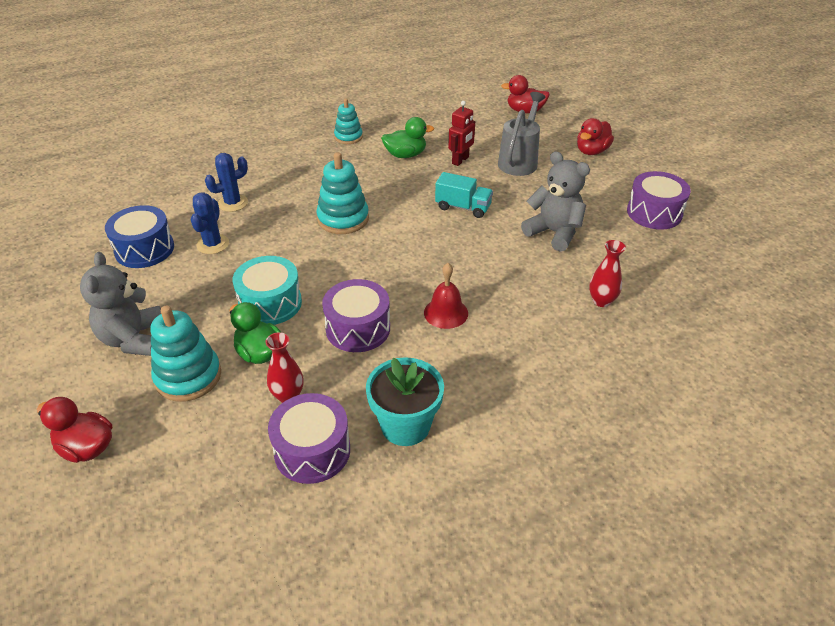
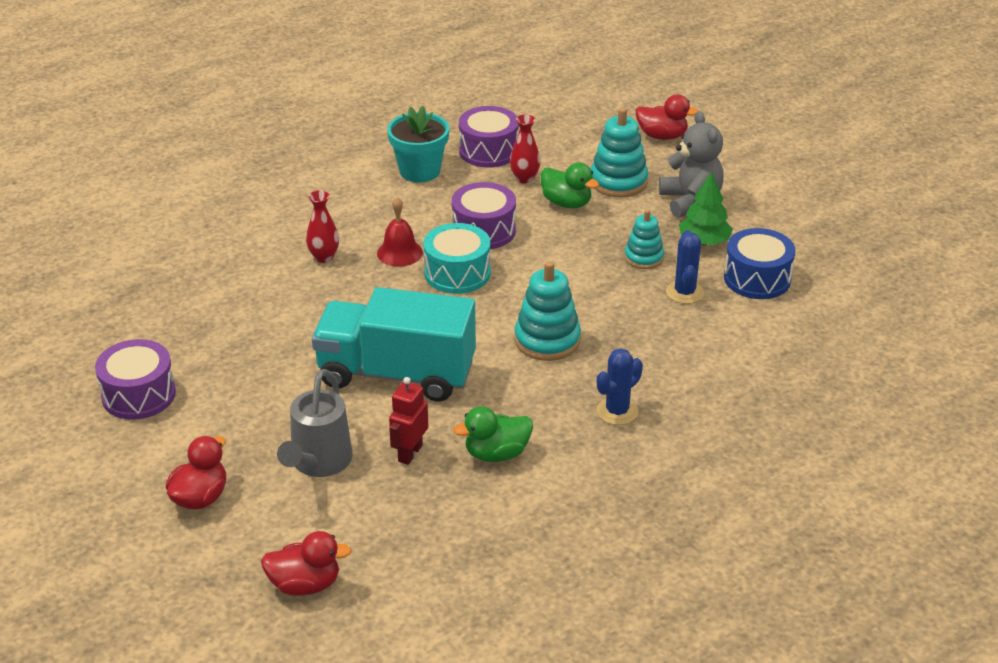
camera: 170 degrees right, 5 degrees down
blue cactus [205,153,248,212] -> blue cactus moved to [597,348,643,425]
turquoise drum [233,256,302,325] -> turquoise drum moved to [423,223,491,294]
turquoise stacking toy [334,99,363,144] -> turquoise stacking toy moved to [624,209,664,269]
turquoise truck [435,172,493,218] -> turquoise truck [312,287,476,402], size x2.12
grey teddy bear [521,151,590,252] -> none
red vase [589,240,626,307] -> red vase moved to [306,190,339,263]
none -> green tree [679,172,733,245]

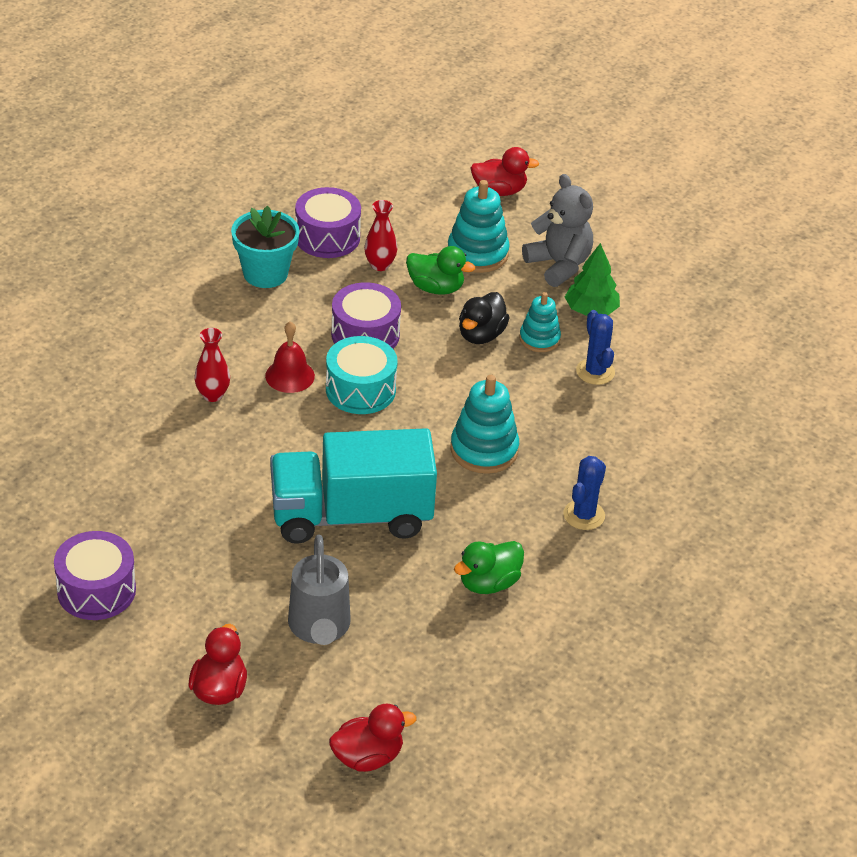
camera: 20 degrees left, 5 degrees up
red robot [389,377,428,465] -> none
blue drum [724,228,795,299] -> none
none -> black duck [459,292,509,344]

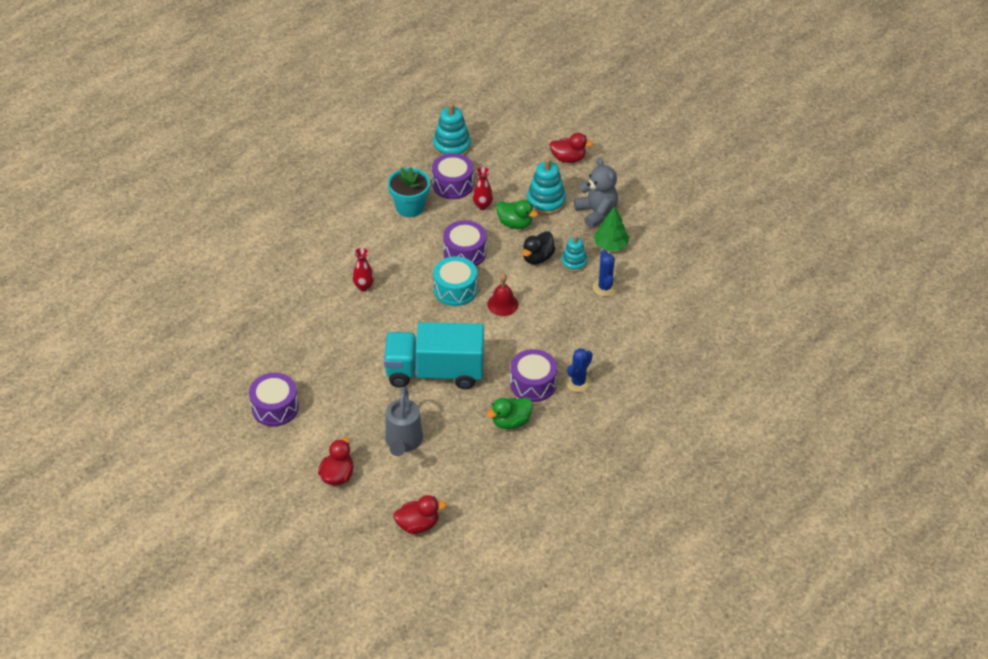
camera: 10 degrees right, 5 degrees up
red bell [265,321,315,393] -> red bell moved to [487,273,518,316]
turquoise stacking toy [450,375,519,474] -> turquoise stacking toy moved to [433,103,471,156]
none -> purple drum [510,349,557,402]

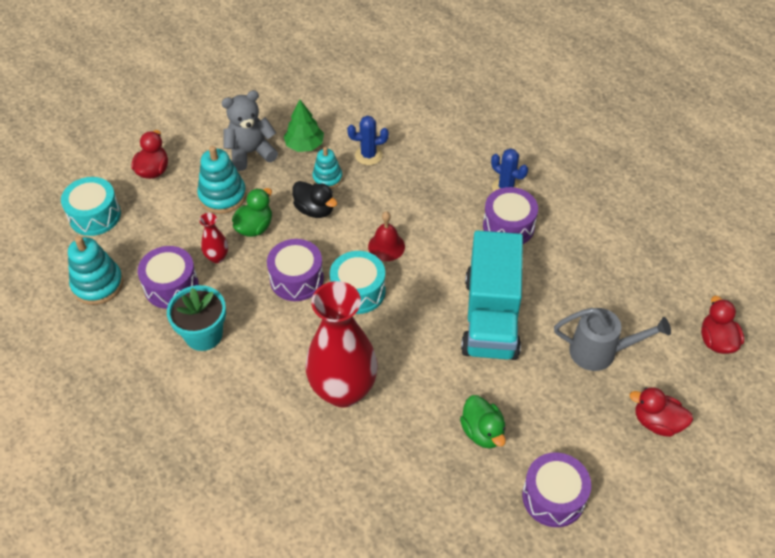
camera: 85 degrees left, 5 degrees up
red vase [352,248,374,292] -> red vase [306,281,378,408], size x2.38
green duck [486,398,533,429] -> green duck moved to [460,395,506,448]
none -> turquoise drum [61,177,121,236]

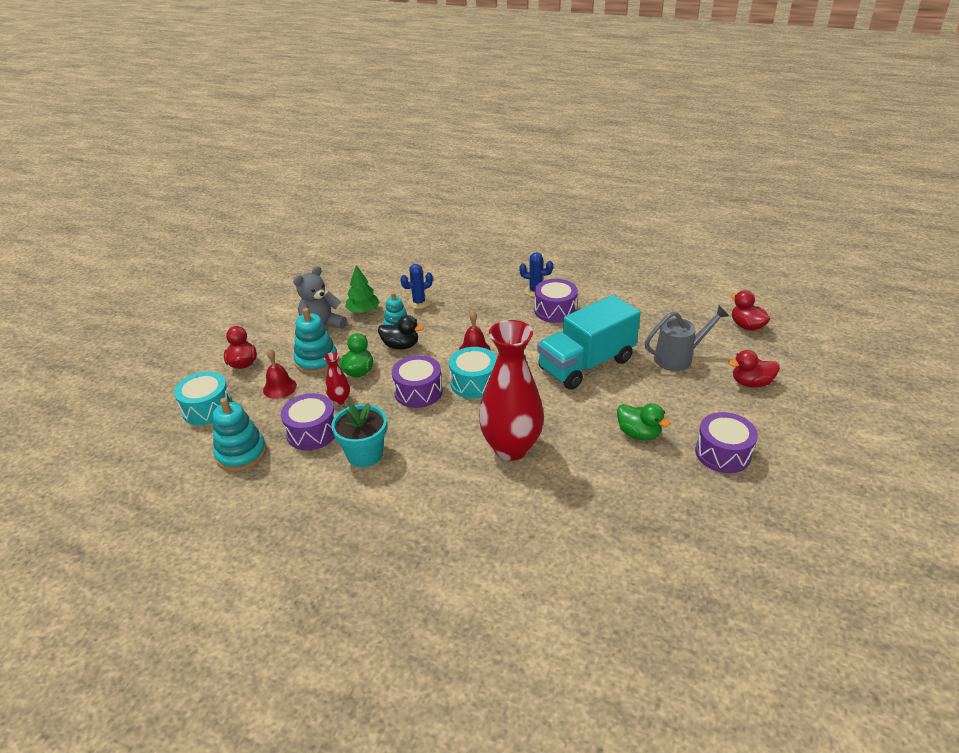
camera: 25 degrees left, 15 degrees down
turquoise truck [461,230,523,360] -> turquoise truck turned 75 degrees clockwise [537,295,641,390]
none -> red bell [263,349,297,399]

